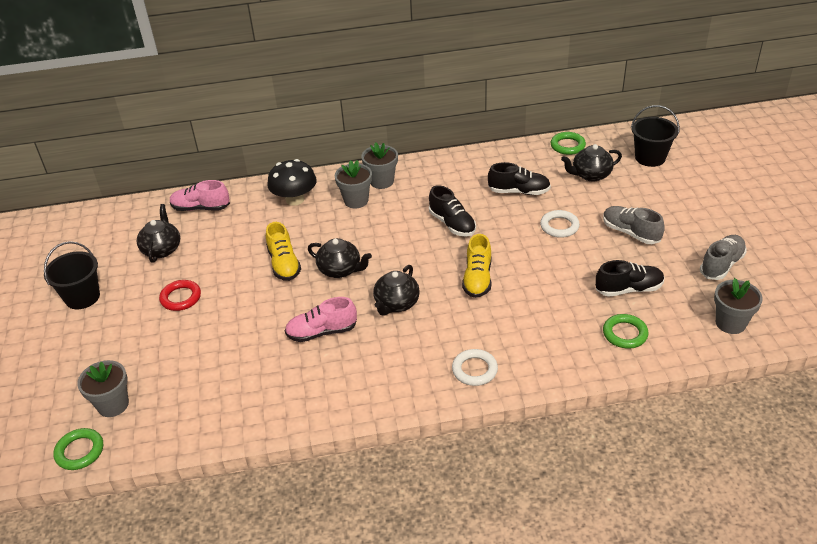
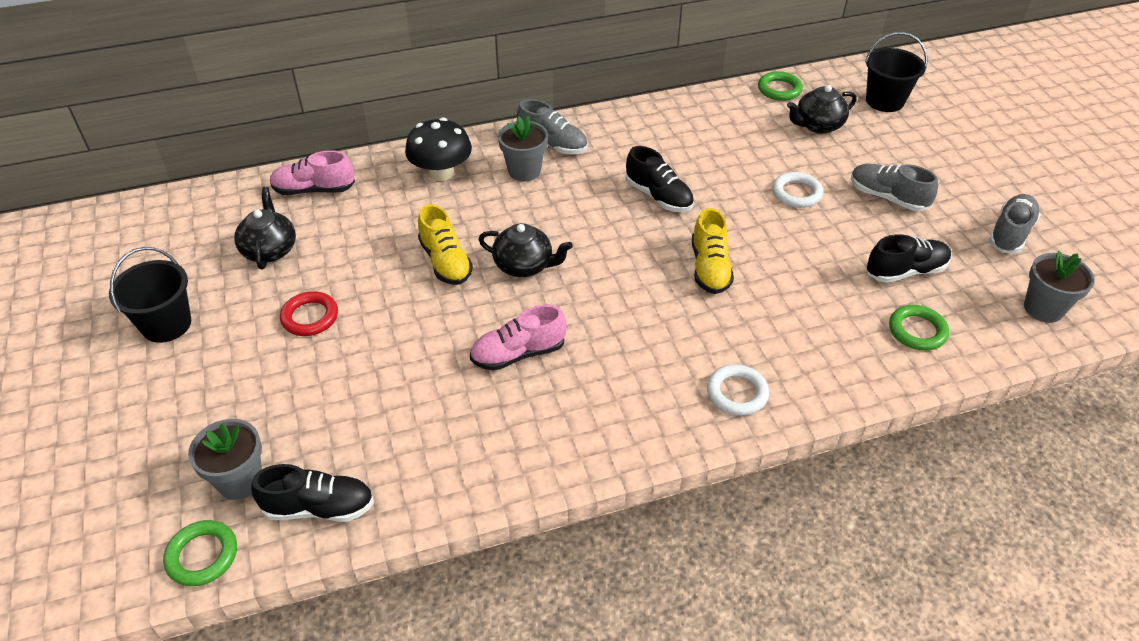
camera: 10 degrees left, 5 degrees up
grey flower pot [361,142,398,189] -> grey shoe [517,99,588,154]
black teapot [373,265,420,316] -> none
black shoe [488,162,551,195] -> black shoe moved to [251,464,374,522]

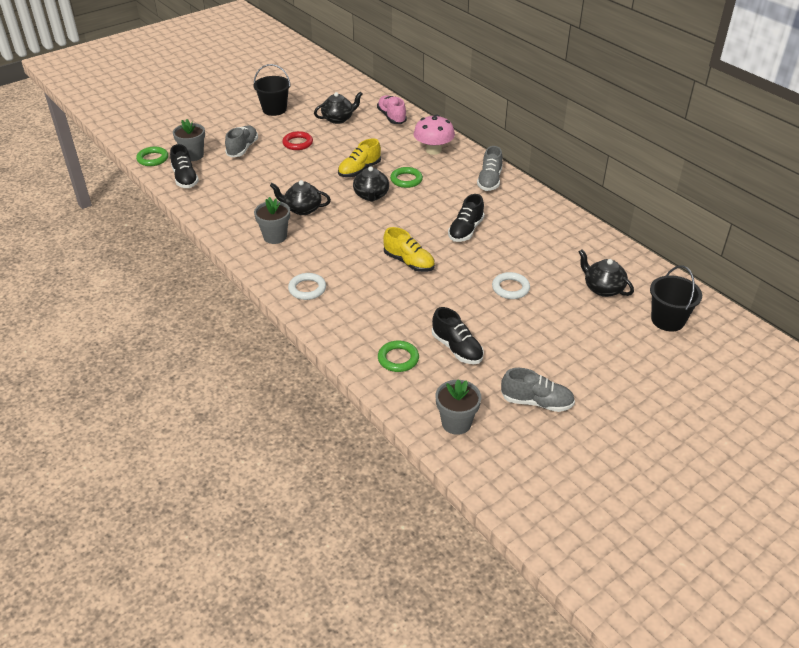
camera: 70 degrees right, 5 degrees down
black mushroom [405,118,472,181] -> pink mushroom [414,115,455,155]
pink shoe [470,304,567,371] -> black teapot [270,180,331,215]
grey flower pot [498,116,548,181] -> grey flower pot moved to [254,197,290,244]
yellow shoe [692,208,734,294] -> yellow shoe turned 120 degrees counterclockwise [383,227,435,272]
green ring [758,71,803,101] -> green ring moved to [390,167,423,188]
grey shoe [851,164,938,211] -> grey shoe moved to [225,126,258,157]

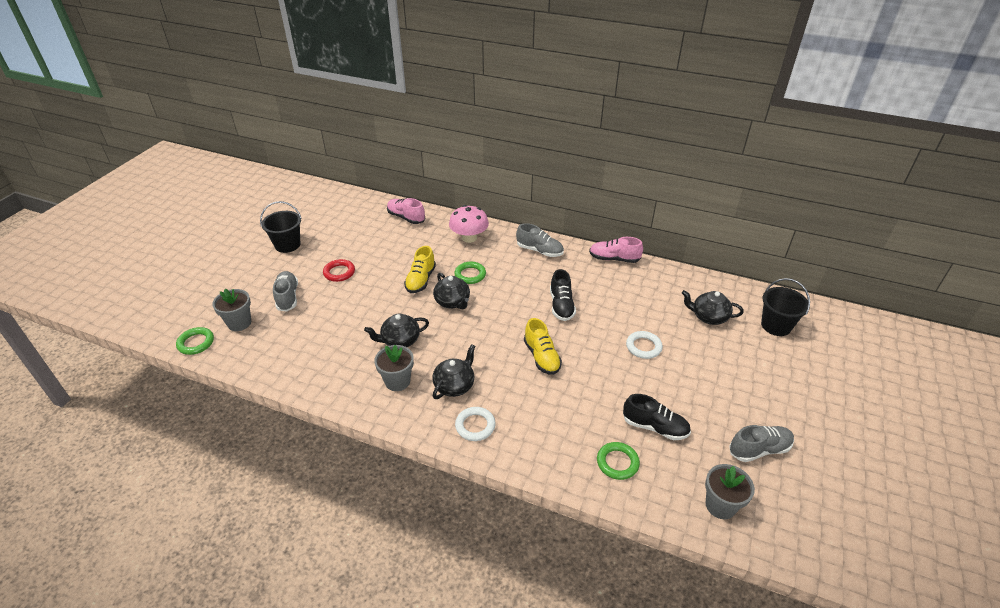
camera: 30 degrees left, 0 degrees up
black shoe [170,144,199,188] -> none
black teapot [314,91,362,124] -> black teapot moved to [432,344,475,399]
yellow shoe [383,227,435,272] -> yellow shoe turned 60 degrees clockwise [524,318,562,375]
grey shoe [477,146,503,191] -> grey shoe turned 45 degrees counterclockwise [516,223,564,257]
none -> pink shoe [589,237,643,263]

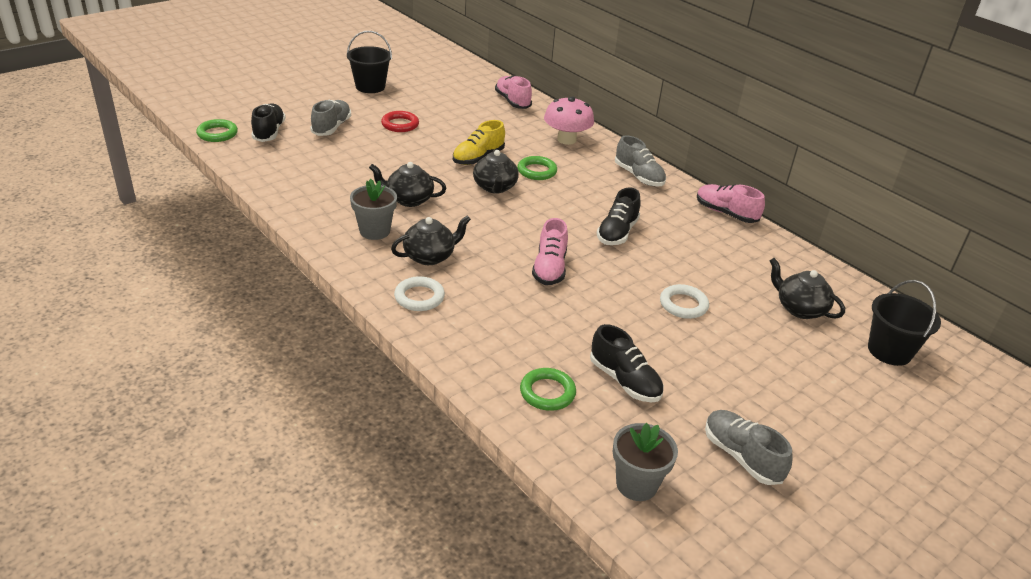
camera: 25 degrees right, 5 degrees down
grey flower pot [212,289,251,331] -> black shoe [251,103,286,142]
yellow shoe [524,318,562,375] -> pink shoe [532,218,568,285]
grey shoe [729,425,794,462] -> grey shoe turned 135 degrees counterclockwise [705,410,793,485]

